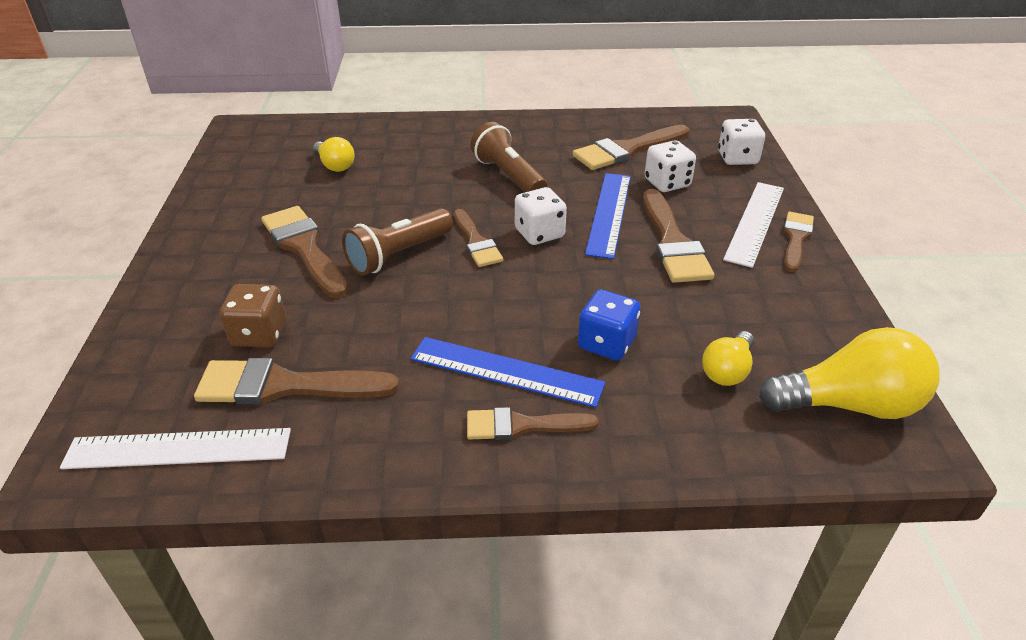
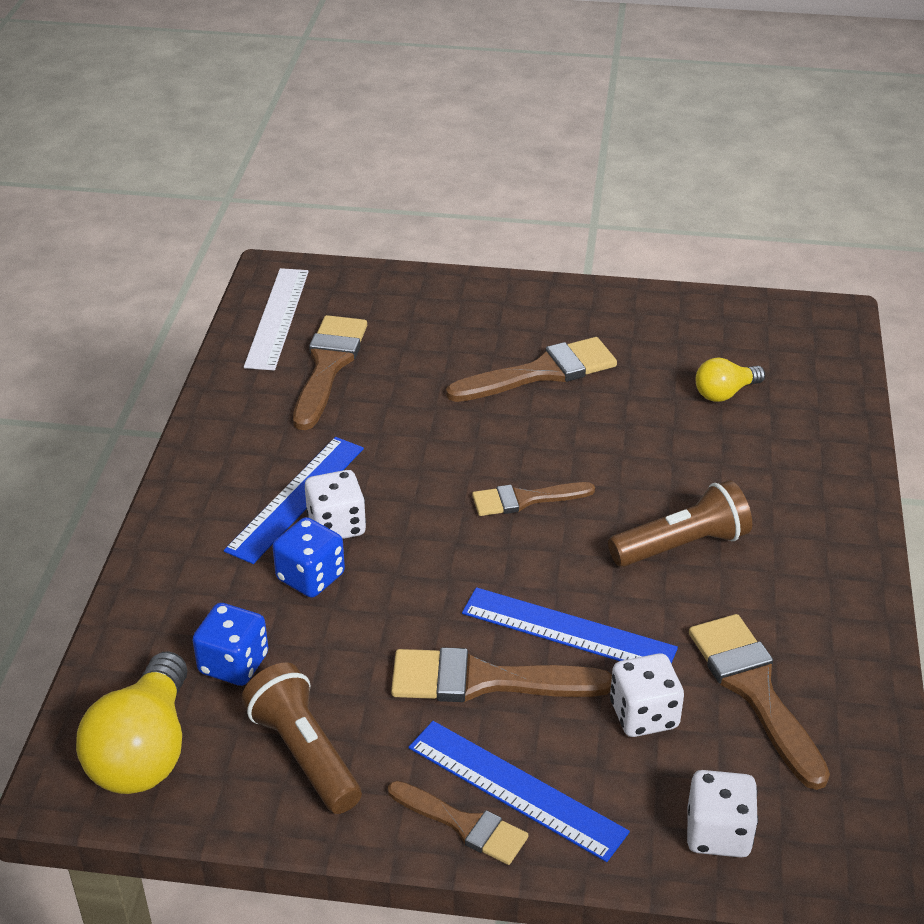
camera: 100 degrees right, 0 degrees up
brown dice [220,284,286,347] -> none
brown flashlight [342,208,453,275] -> brown flashlight moved to [242,663,362,814]
brown brush [467,407,599,440] -> none
white dice [515,187,567,245] -> white dice moved to [305,470,366,539]
yellow light bulb [702,331,754,386] -> blue dice [193,603,268,686]
white ruler [723,182,784,268] -> blue ruler [409,721,630,862]

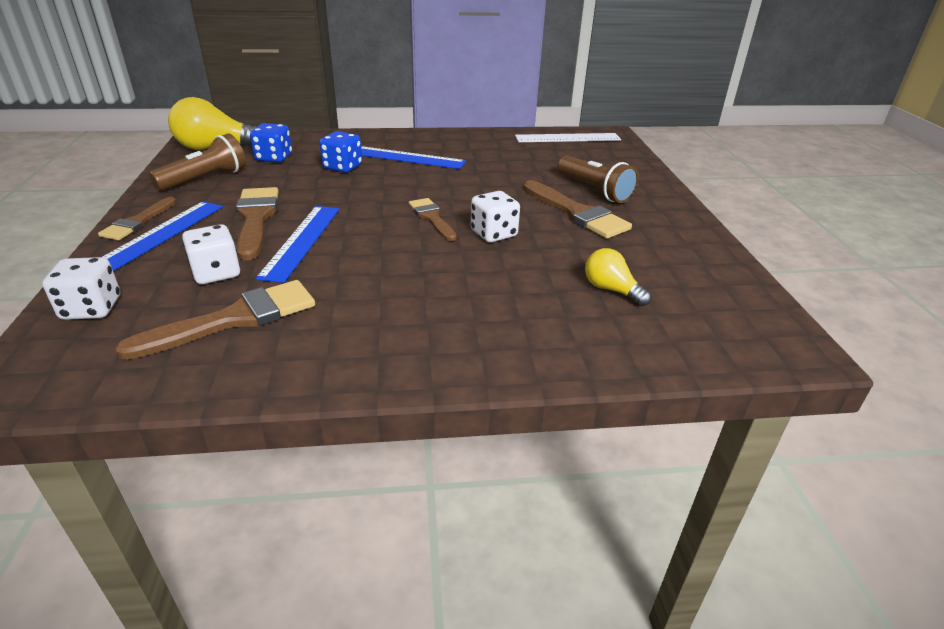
camera: 75 degrees right, 5 degrees down
brown brush [293,315,367,430] -> none
white dice [305,470,366,539] -> white dice moved to [471,191,520,242]
brown flashlight [608,480,752,567] -> brown flashlight moved to [557,155,639,203]

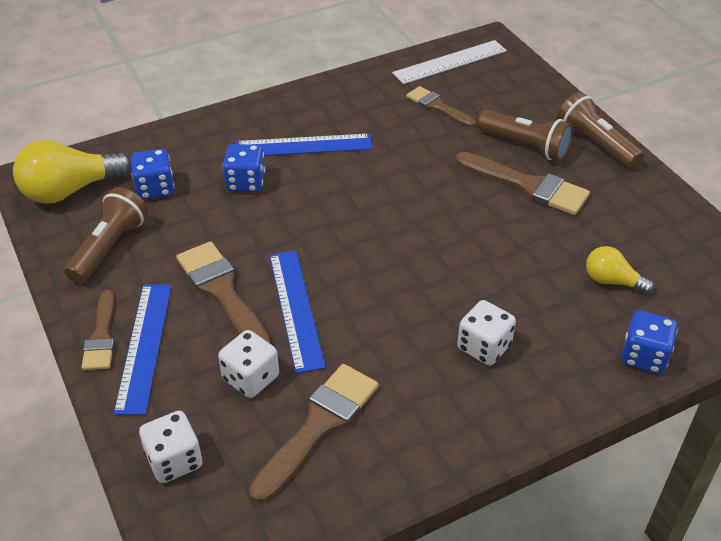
camera: 20 degrees left, 10 degrees up
brown brush [409,198,457,241] -> brown brush moved to [406,86,476,128]
white dice [471,191,520,242] -> white dice moved to [457,300,516,366]
none -> brown flashlight [557,92,644,169]
none -> blue dice [621,310,678,374]

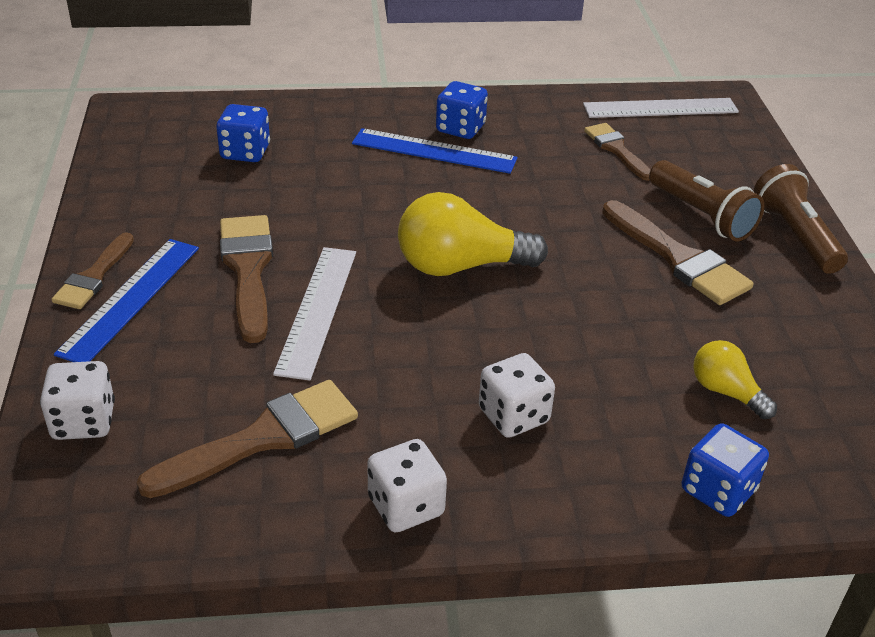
camera: 20 degrees right, 5 degrees down
yellow light bulb [13,140,131,204] -> yellow light bulb moved to [398,192,548,276]
brown flashlight [64,187,148,284] -> none
white dice [218,330,279,398] -> white dice moved to [367,439,447,533]
blue dice [222,144,265,192] -> blue dice moved to [436,81,488,139]
blue ruler [269,251,326,374] -> white ruler [273,247,356,380]

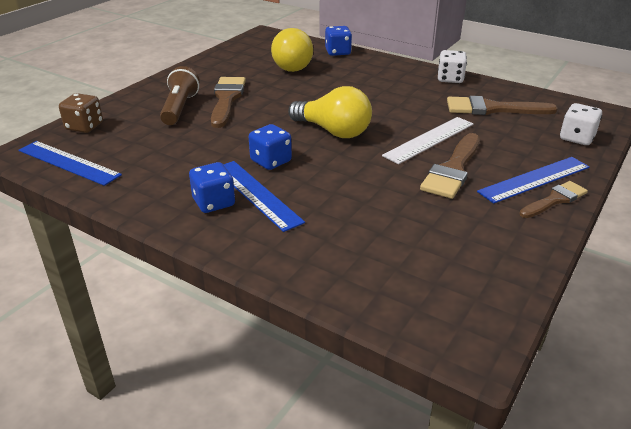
camera: 140 degrees left, 5 degrees down
blue dice [216,104,270,162] -> blue dice moved to [249,124,292,170]
white dice [479,353,555,438] -> none
white ruler [583,98,739,118] -> blue ruler [18,141,122,186]
brown brush [584,123,651,181] -> none
yellow light bulb [693,340,777,419] -> yellow light bulb [271,28,313,72], size x1.79
brown flashlight [754,164,848,274] -> none
none -> brown dice [59,93,103,133]

